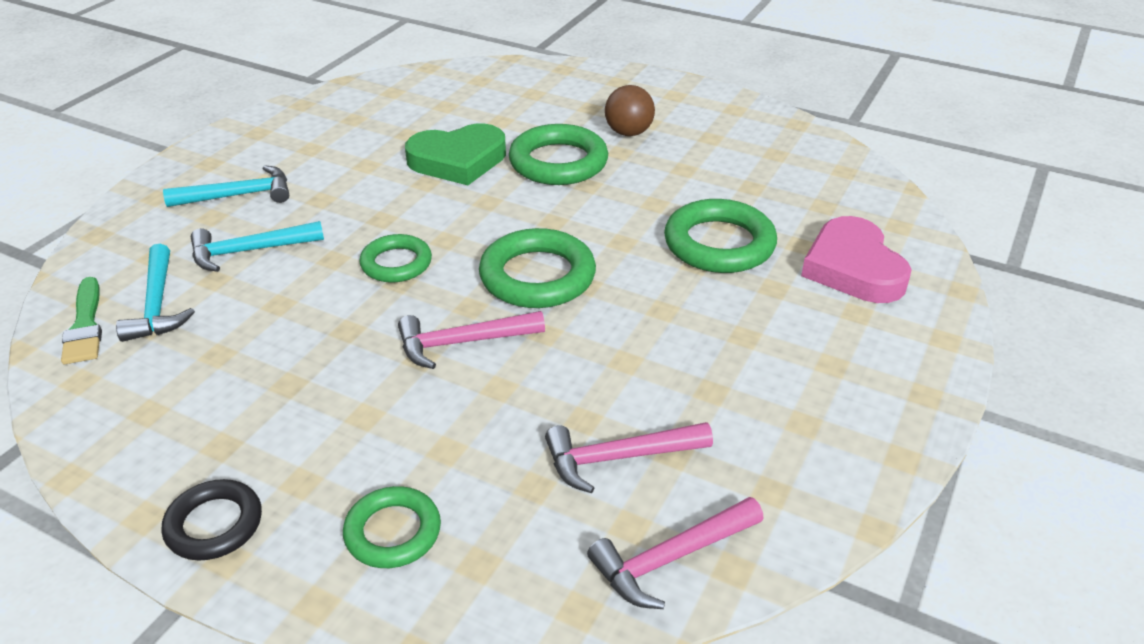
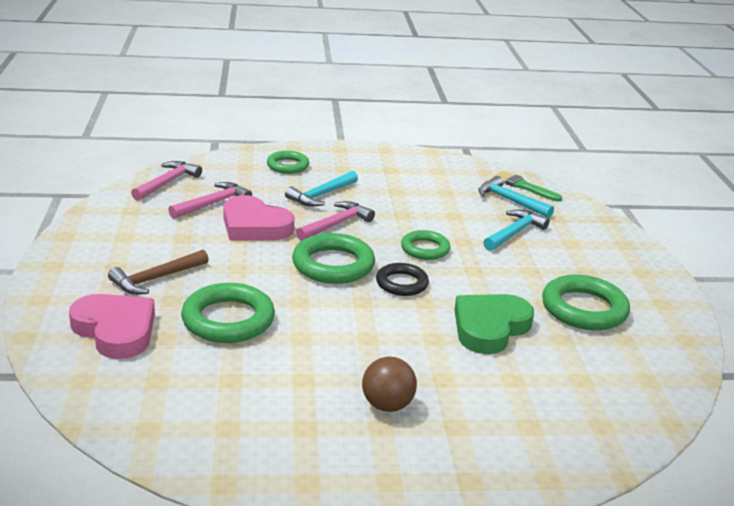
camera: 145 degrees right, 10 degrees down
black ring [161,479,262,561] -> black ring moved to [376,263,429,296]
turquoise hammer [163,165,289,207] -> turquoise hammer moved to [285,171,358,207]
green ring [509,124,608,185] -> green ring moved to [542,275,630,330]
none -> brown hammer [108,250,209,295]
none -> pink heart [223,195,295,240]

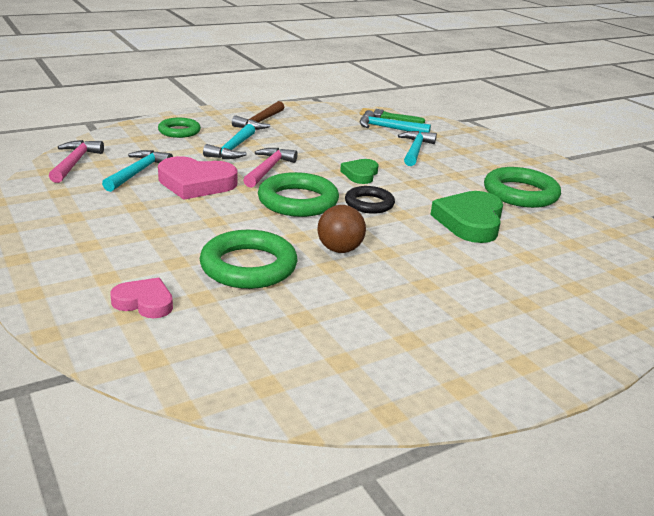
camera: 25 degrees left, 0 degrees up
pink heart [69,294,155,359] -> pink heart [110,278,173,318], size x0.59
brown hammer [108,250,209,295] -> brown hammer moved to [232,101,284,130]
pink hammer [168,182,252,219] -> turquoise hammer [102,150,173,192]
brown ball [362,357,417,412] -> brown ball moved to [317,205,366,253]
green ring [401,230,450,260] -> green heart [340,159,378,184]

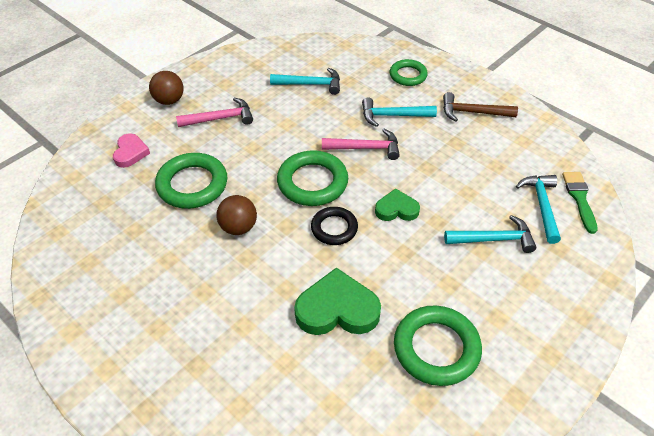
camera: 75 degrees right, 20 degrees up
pink hammer [49,140,104,183] -> pink hammer moved to [176,98,253,127]
pink heart [158,156,237,200] -> none
none -> brown ball [149,71,183,105]

